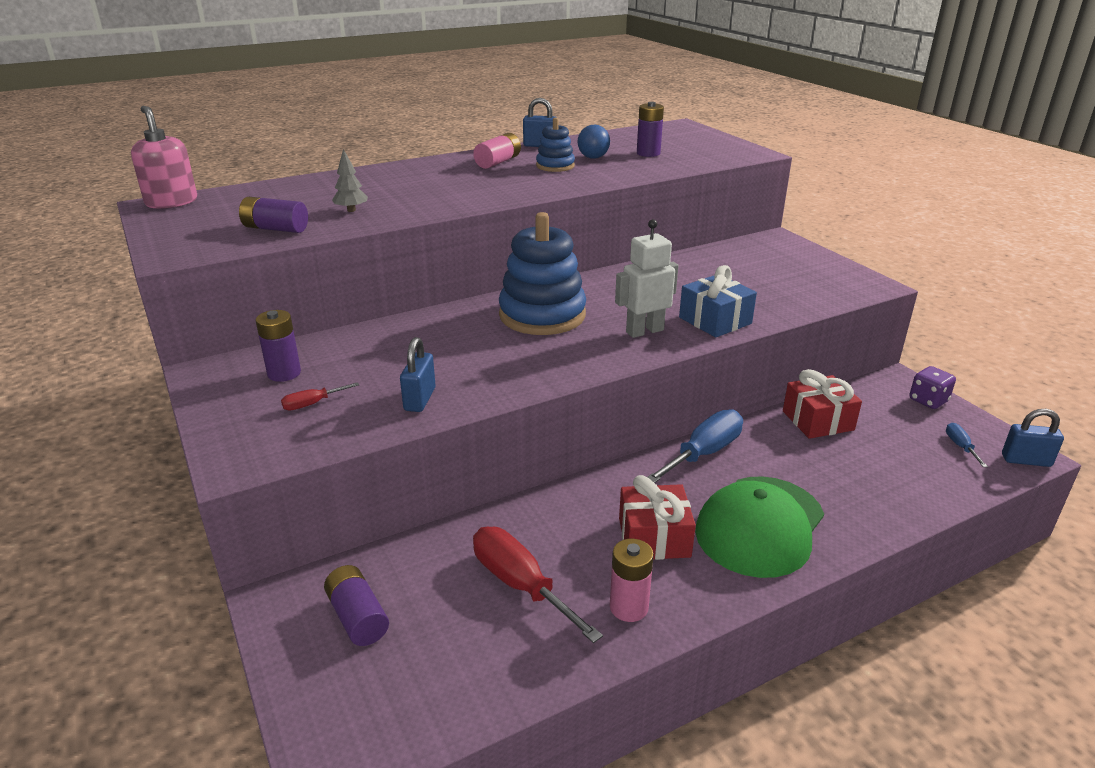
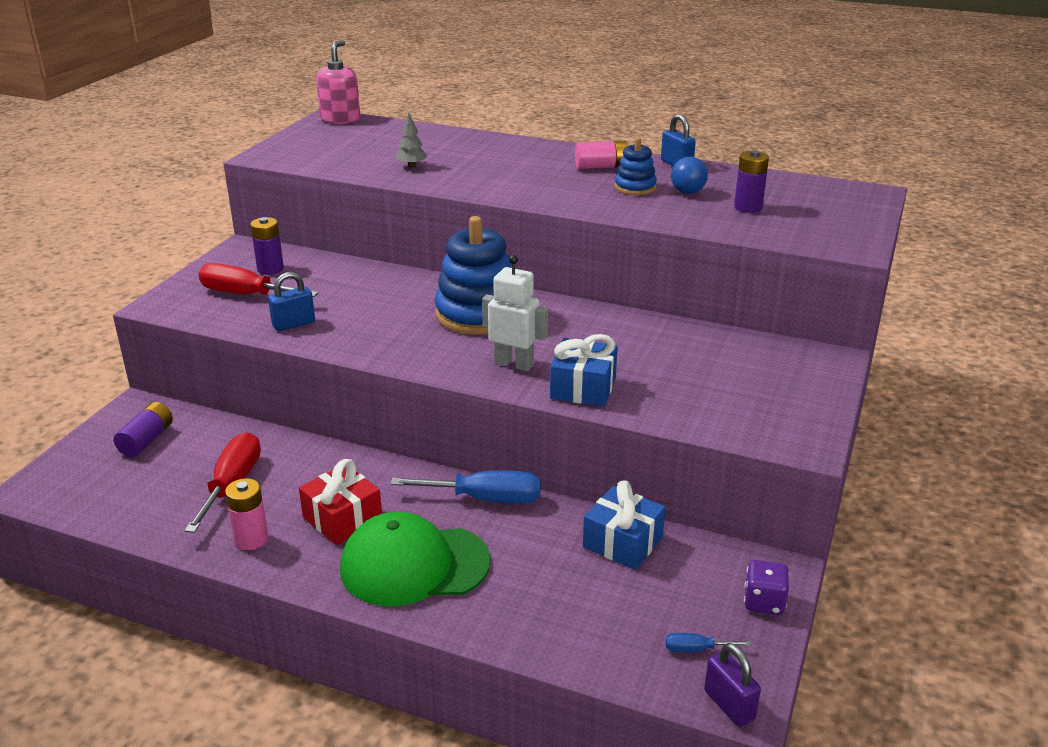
camera: 50 degrees right, 0 degrees up
purple battery [239,197,308,233] -> none
red screwdriver [281,382,359,411] -> red screwdriver [199,263,318,297], size x2.11
red gift [783,369,862,439] -> blue gift [583,480,665,570]
blue screwdriver [946,423,988,467] -> blue screwdriver turned 135 degrees counterclockwise [666,633,751,652]
blue padlock [1002,409,1064,467] -> purple padlock [704,643,761,727]

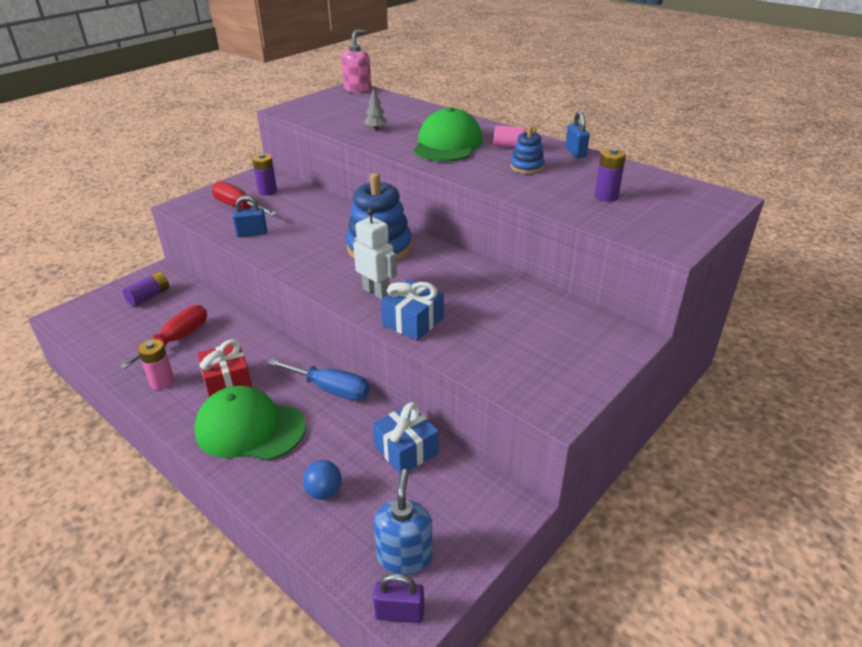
camera: 20 degrees right, 5 degrees up
blue screwdriver [666,633,751,652] -> blue soap dispenser [374,469,433,575]
blue ball [671,157,708,194] -> blue ball moved to [303,460,342,500]
purple padlock [704,643,761,727] -> purple padlock turned 75 degrees counterclockwise [373,573,424,623]
purple dice [744,560,789,615] -> none
none -> green cap [413,107,483,162]

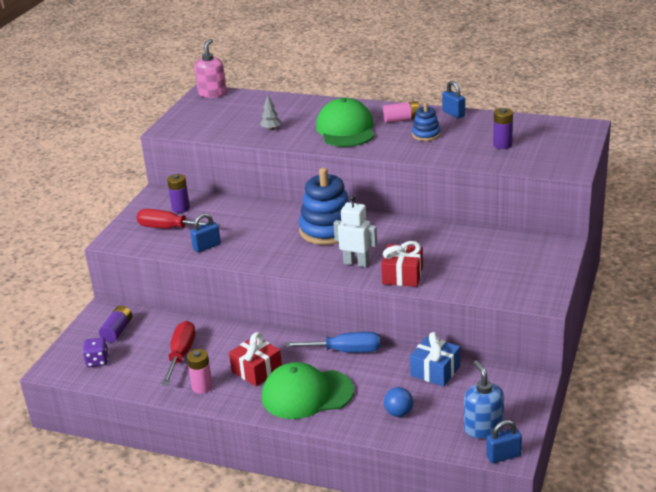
camera: 20 degrees left, 5 degrees down
purple padlock [373,573,424,623] -> blue padlock [486,420,522,463]
blue gift [381,279,444,340] -> red gift [381,241,423,287]
none -> purple dice [83,338,109,367]

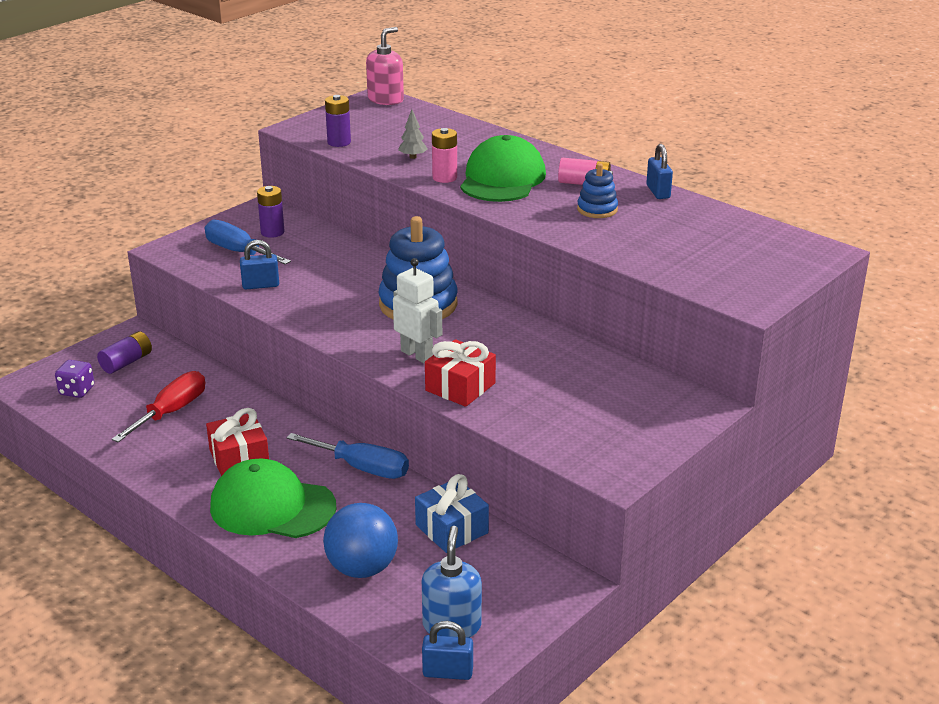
camera: 20 degrees right, 0 degrees up
red screwdriver [137,209,220,228] -> blue screwdriver [205,220,291,264]
pink battery [187,349,213,394] -> pink battery moved to [432,128,457,183]
blue ball [384,387,413,417] -> blue ball [323,503,398,578], size x1.76
purple battery [493,108,513,149] -> purple battery moved to [325,95,351,147]

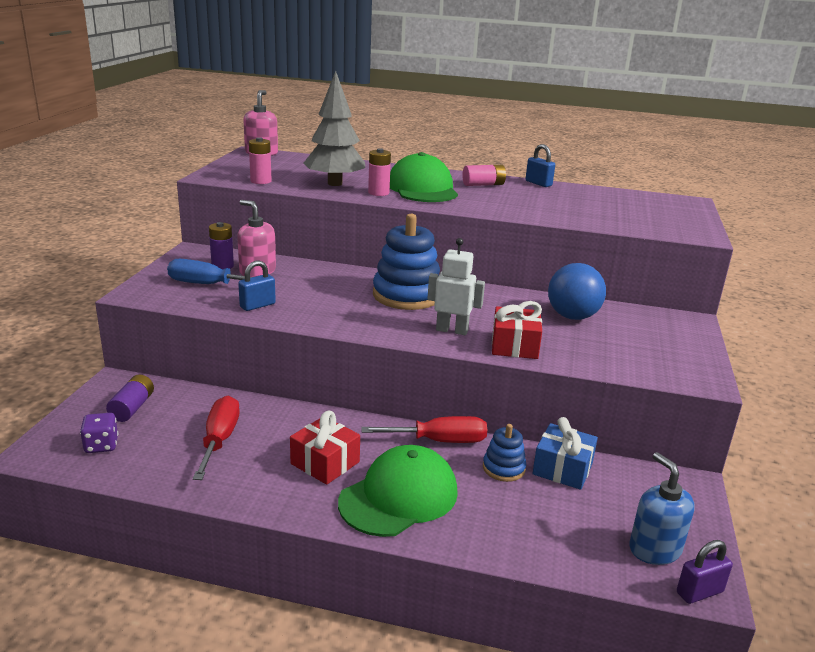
camera: 30 degrees left, 5 degrees down
green cap [210,458,337,538] -> green cap turned 150 degrees clockwise [338,445,458,537]
blue screwdriver [287,433,409,479] -> red screwdriver [361,416,487,443]
blue ball [323,503,398,578] -> blue ball moved to [548,263,606,320]
purple battery [325,95,351,147] -> pink battery [249,137,272,184]
grey tree [398,109,428,159] -> grey tree [303,71,365,186], size x2.45
blue padlock [422,621,473,680] -> purple padlock [677,540,733,604]
blue stacking toy [577,163,618,218] -> blue stacking toy moved to [483,424,526,482]
none -> pink soap dispenser [237,200,276,277]

